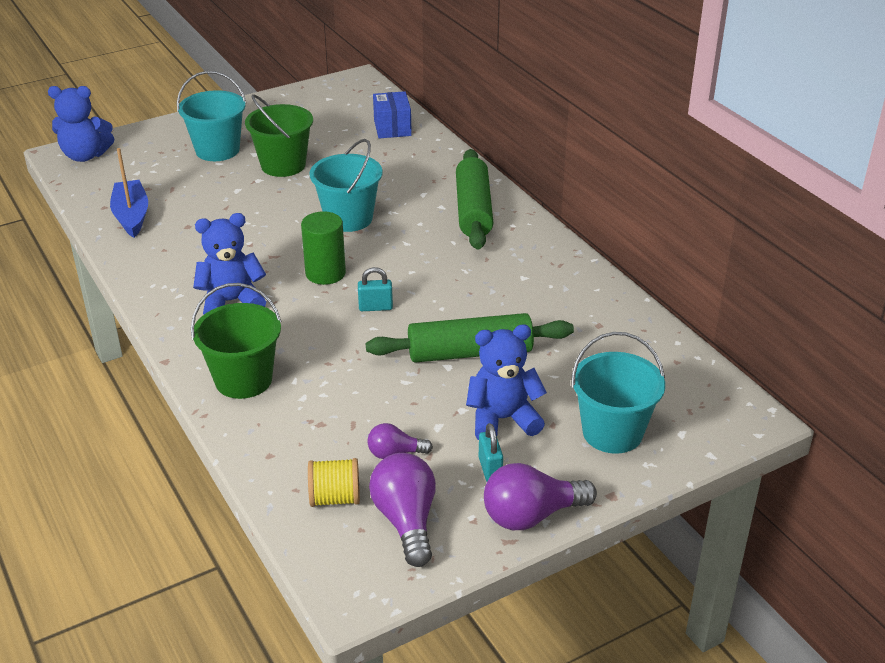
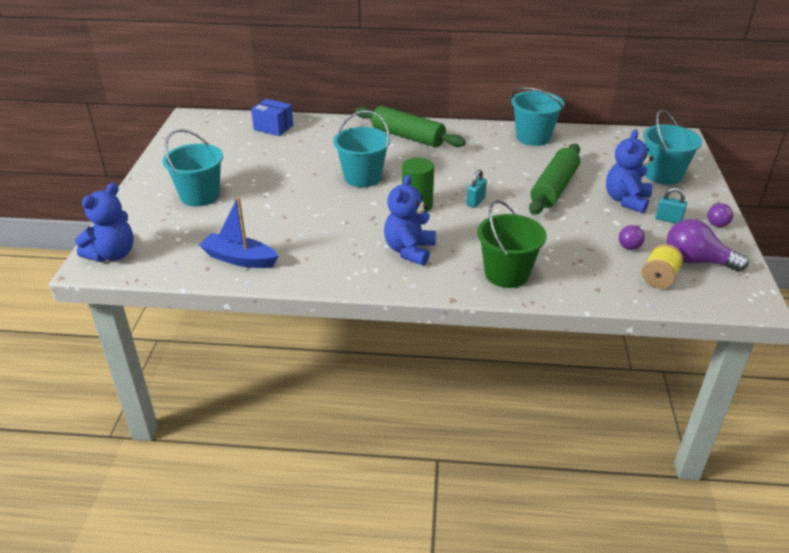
camera: 55 degrees left, 0 degrees up
green bucket [245,94,313,177] -> none
purple light bulb [484,463,597,530] -> purple light bulb [707,203,733,227], size x0.58
none -> turquoise bucket [511,87,564,146]

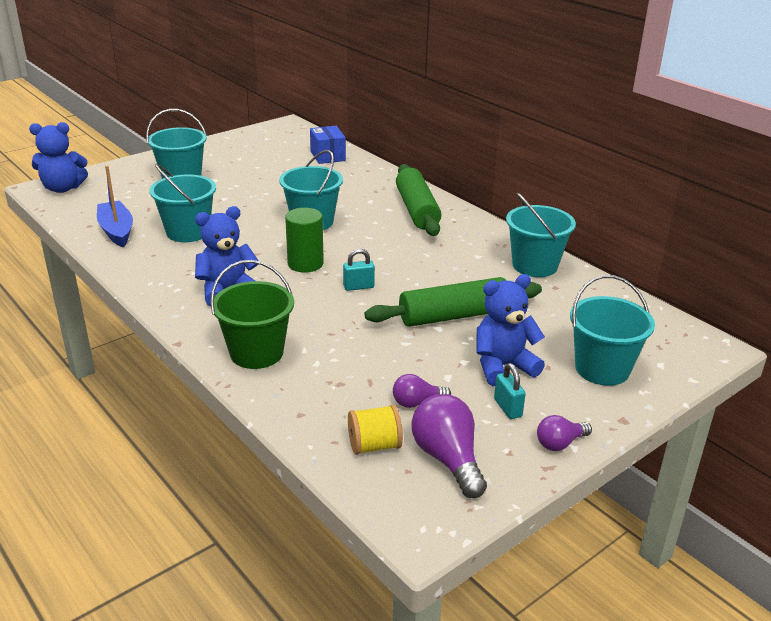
camera: 45 degrees right, 5 degrees down
none -> turquoise bucket [149,164,216,242]

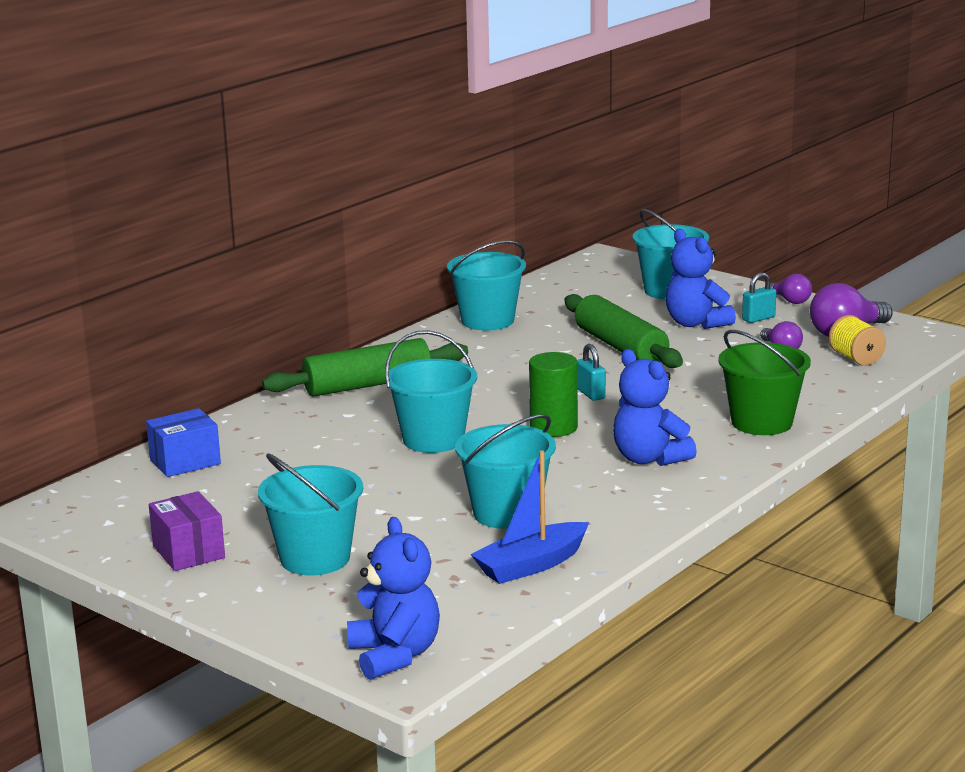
camera: 100 degrees left, 10 degrees down
none -> purple box [149,491,225,571]

